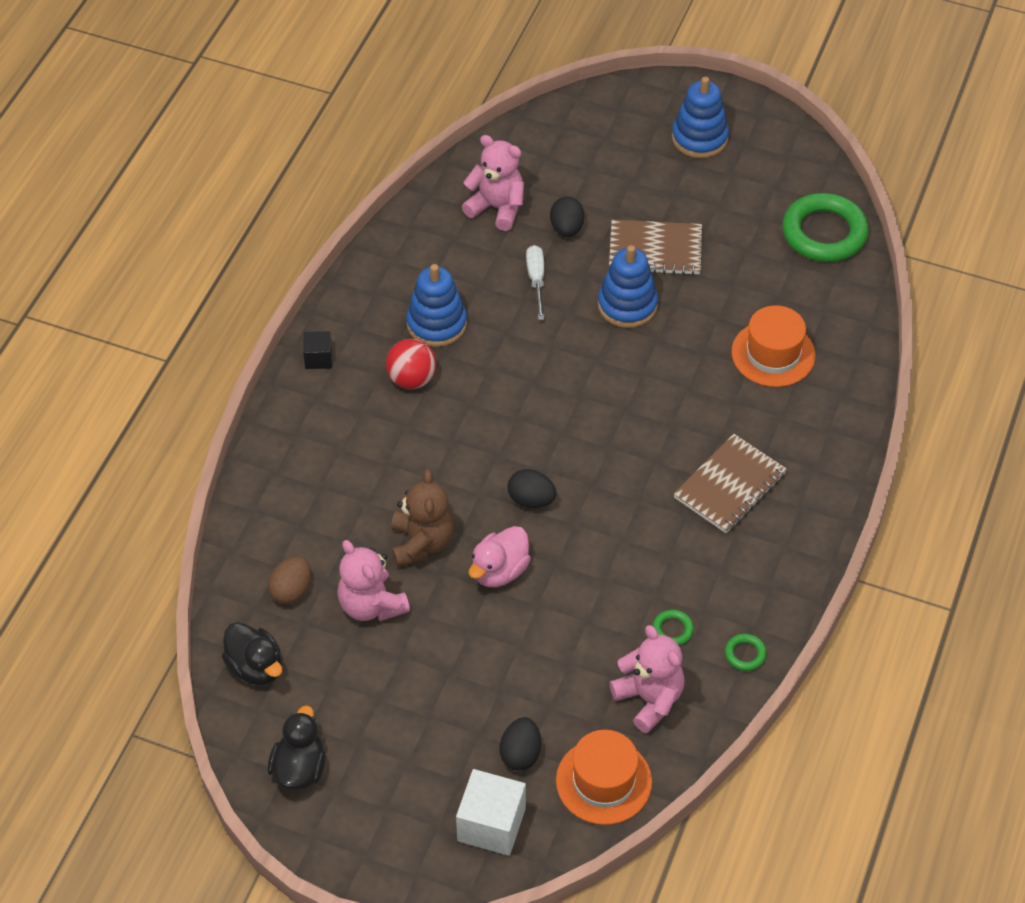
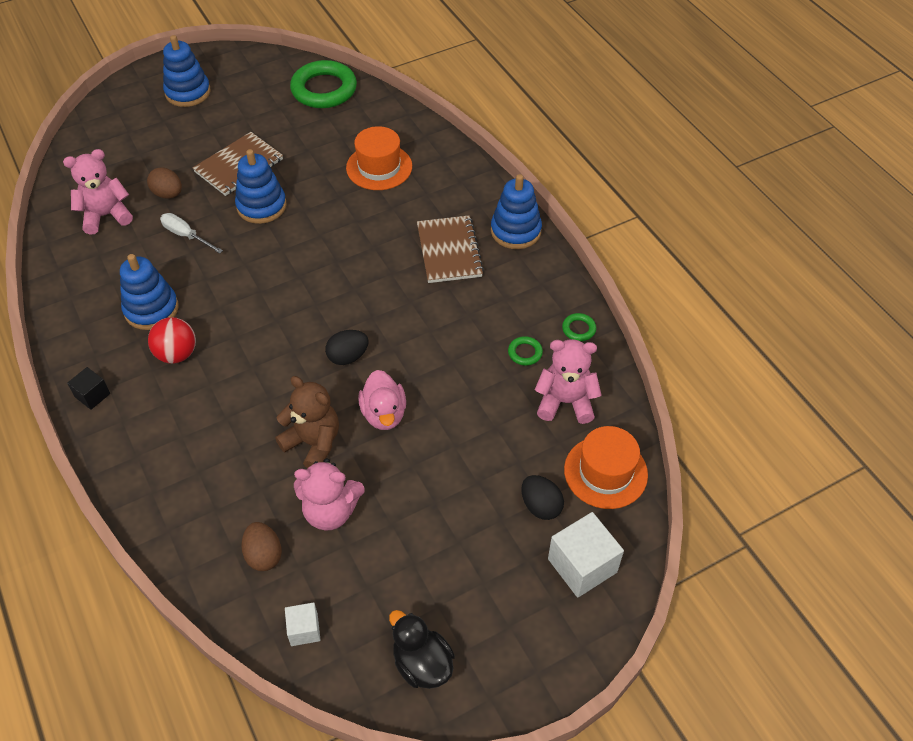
camera: 50 degrees left, 0 degrees up
black duck [222,622,282,685] -> white cube [285,602,321,646]
black egg [550,197,584,237] -> brown egg [147,167,182,199]
none -> blue stacking toy [491,174,542,249]

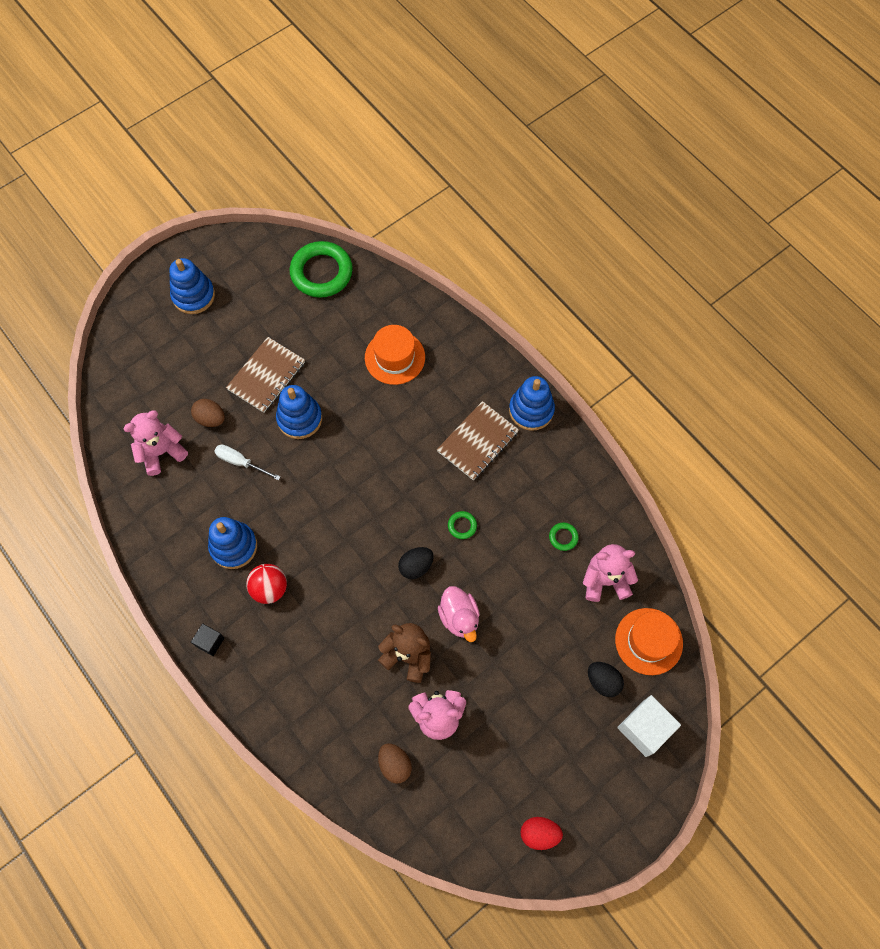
camera: 10 degrees left, 15 degrees up
white cube [285,602,321,646] -> none
black duck [389,610,455,689] -> red egg [521,817,563,850]
brown notebook [417,215,484,283] -> brown notebook turned 60 degrees clockwise [437,401,519,480]
green ring [562,313,596,341] -> green ring moved to [448,511,477,539]

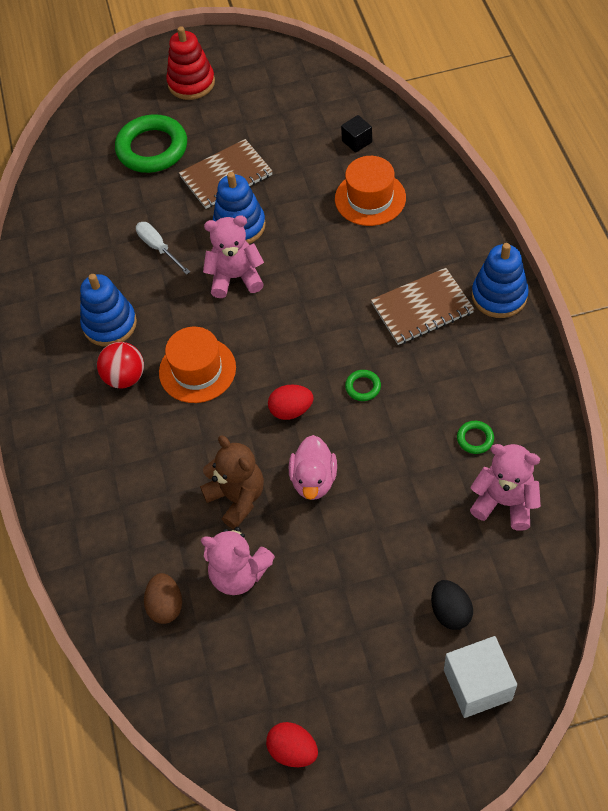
camera: 30 degrees right, 10 degrees down
pink teddy bear [123,410,188,476] -> pink teddy bear moved to [203,215,264,298]
blue stacking toy [169,258,215,314] -> red stacking toy [166,26,215,100]
brown egg [191,399,225,427] -> none
black cube [191,623,225,656] -> black cube moved to [341,115,372,153]
green ring [290,241,353,298] -> green ring moved to [115,114,187,173]
black egg [398,547,434,579] -> red egg [268,384,313,420]
orange hat [615,608,683,675] -> orange hat moved to [159,327,236,403]

